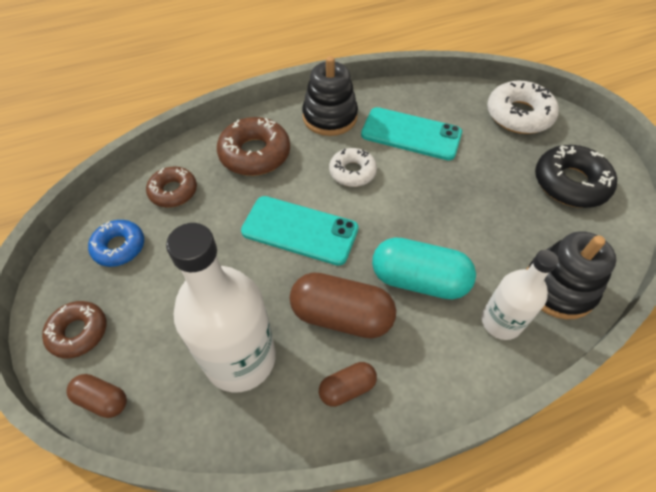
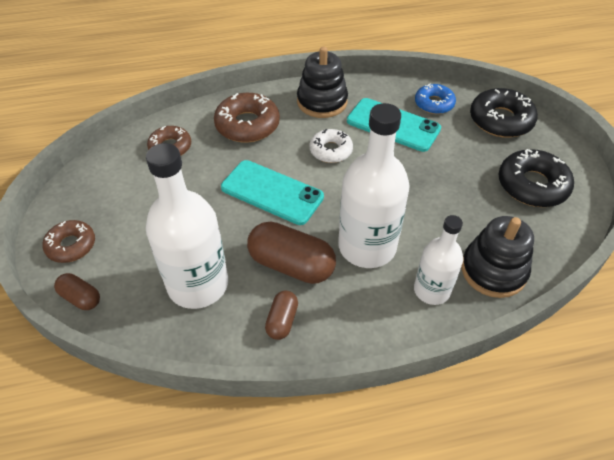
camera: 10 degrees right, 5 degrees down
blue donut [88,220,144,267] -> blue donut moved to [415,84,456,114]
brown capsule [319,362,377,407] -> brown capsule turned 60 degrees counterclockwise [265,291,298,340]
turquoise capsule [372,237,476,299] -> white bottle [338,103,410,268]
white donut [487,80,559,134] -> black donut [470,88,538,138]

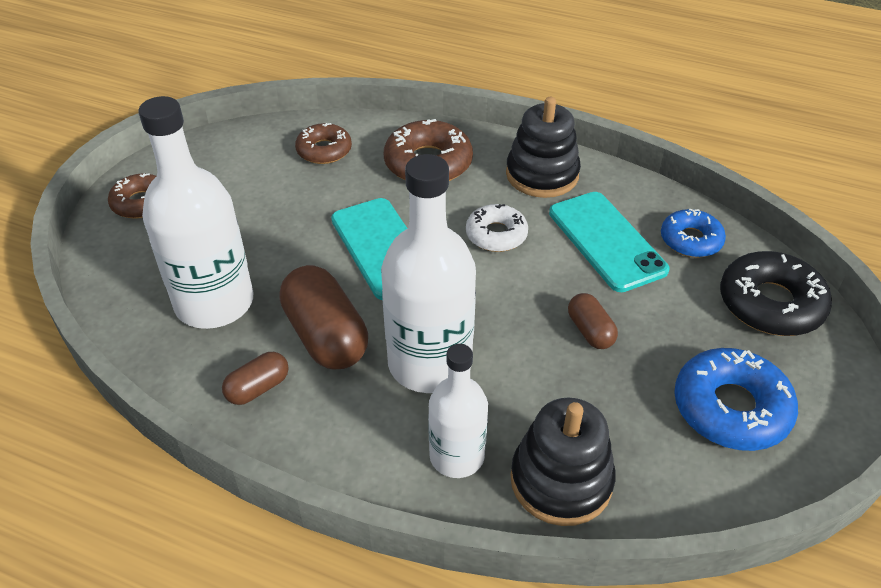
camera: 35 degrees right, 5 degrees down
brown capsule [54,273,100,310] -> brown capsule moved to [568,293,618,349]
black donut [499,149,574,207] -> blue donut [674,348,798,451]

